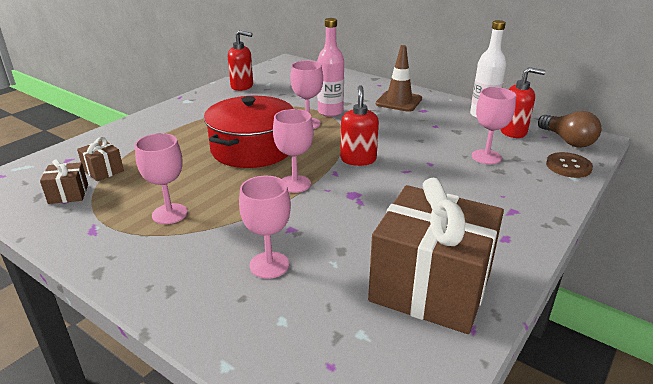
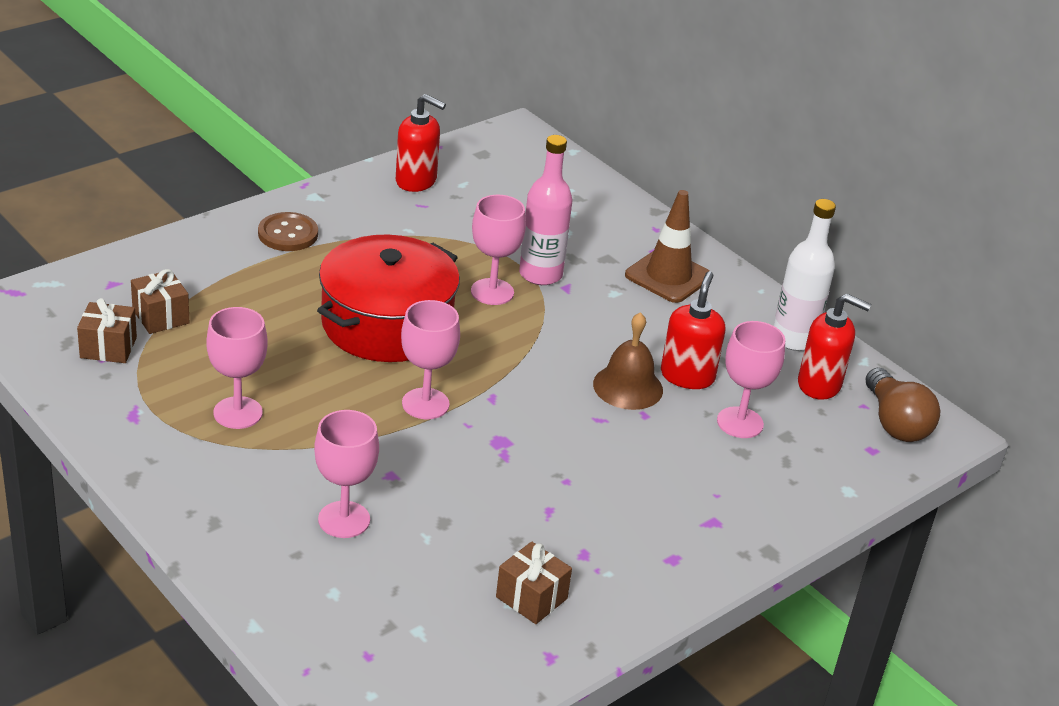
camera: 10 degrees right, 5 degrees up
red soap dispenser [340,85,379,166] -> red soap dispenser moved to [661,271,725,389]
brown gift [368,178,504,334] -> brown gift [496,542,572,624], size x0.42
brown button [546,152,593,178] -> brown button moved to [258,212,318,251]
none -> brown bell [593,312,663,410]

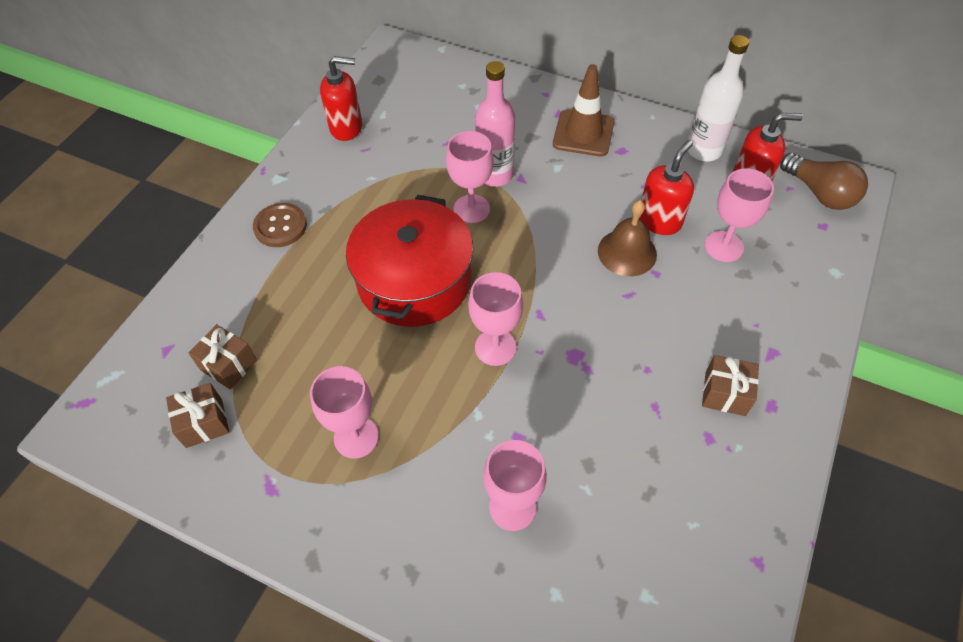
camera: 20 degrees left, 20 degrees up
brown gift [496,542,572,624] -> brown gift moved to [702,355,759,416]
red soap dispenser [661,271,725,389] -> red soap dispenser turned 45 degrees clockwise [639,140,694,235]

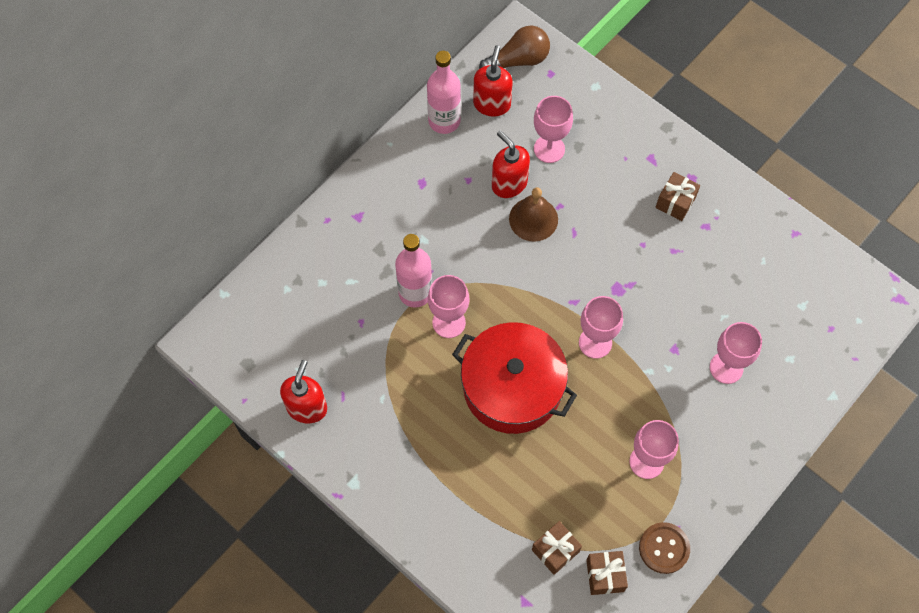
camera: 75 degrees left, 10 degrees up
brown button [253,203,307,247] -> brown button moved to [639,522,690,574]
brown traffic cone [553,64,614,156] -> none
white bottle [688,35,749,161] -> pink bottle [427,51,461,134]

